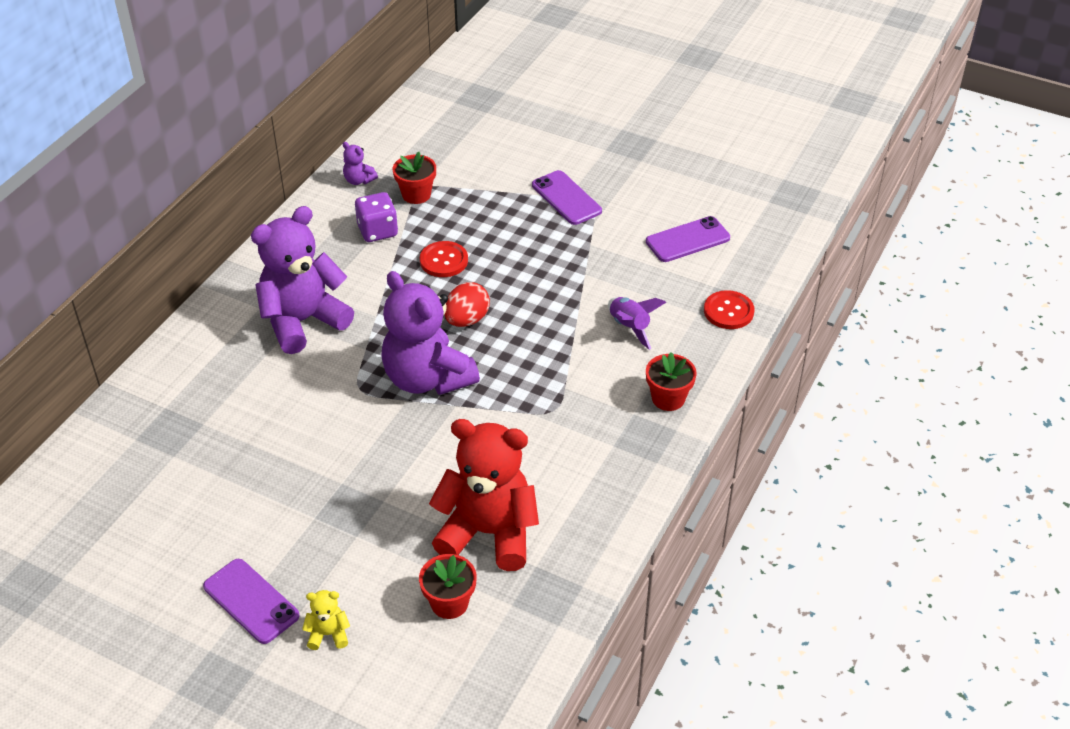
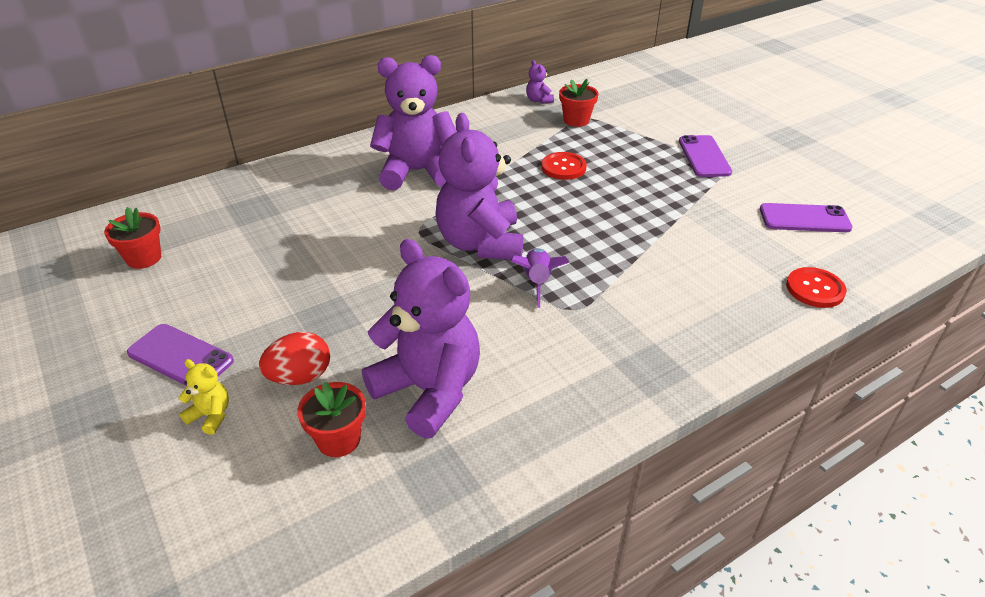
camera: 30 degrees right, 5 degrees down
purple phone [203,559,300,644] -> purple phone turned 45 degrees counterclockwise [127,324,234,386]
purple dice [355,192,398,242] -> none
red teddy bear [429,419,539,571] -> purple teddy bear [362,239,480,439]
red egg [444,282,490,327] -> red egg moved to [259,332,330,385]
purple rocket [608,297,666,350] -> purple rocket moved to [511,248,569,308]
red flower pot [646,352,697,411] -> red flower pot moved to [104,207,161,269]

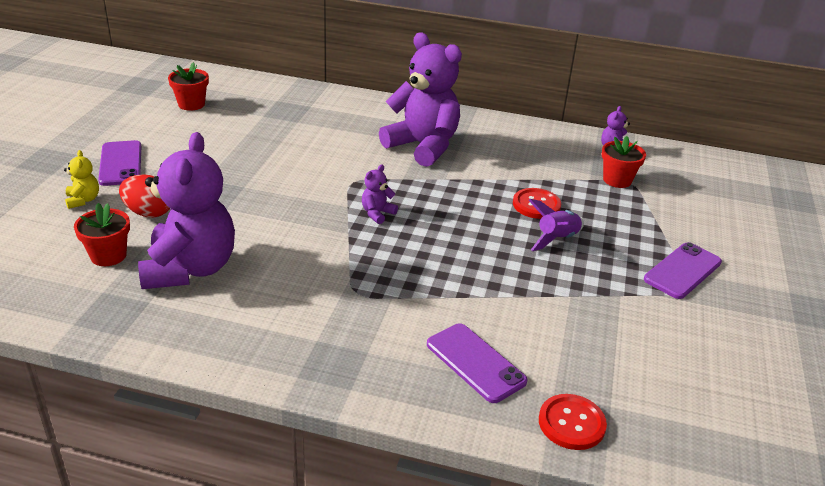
camera: 45 degrees right, 5 degrees down
purple teddy bear [435,113,523,260] -> purple teddy bear [362,164,398,224], size x0.41
purple rocket [511,248,569,308] -> purple rocket moved to [529,199,584,251]
purple phone [760,203,853,232] -> purple phone moved to [427,323,528,403]

